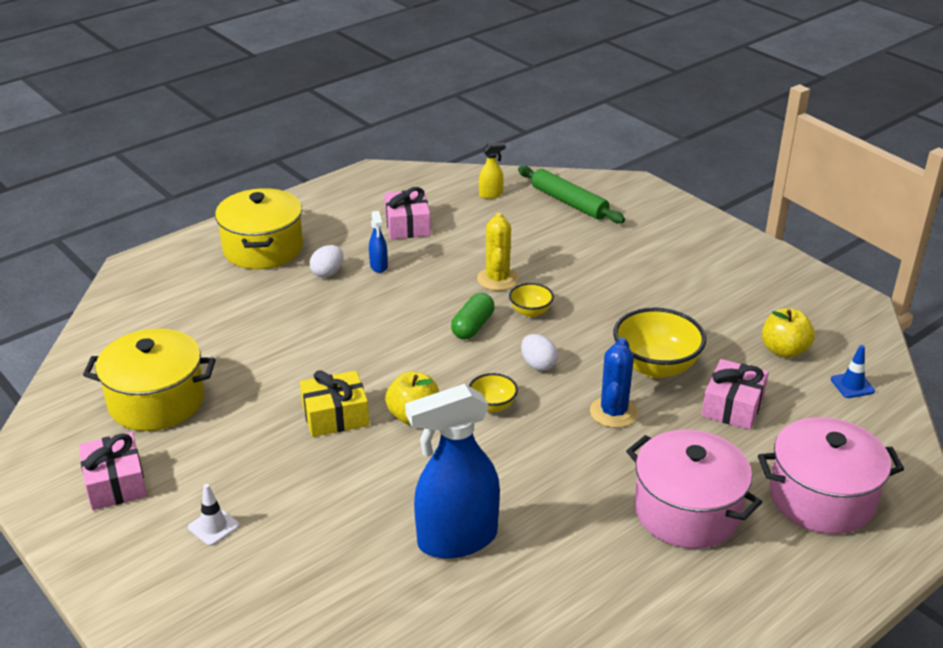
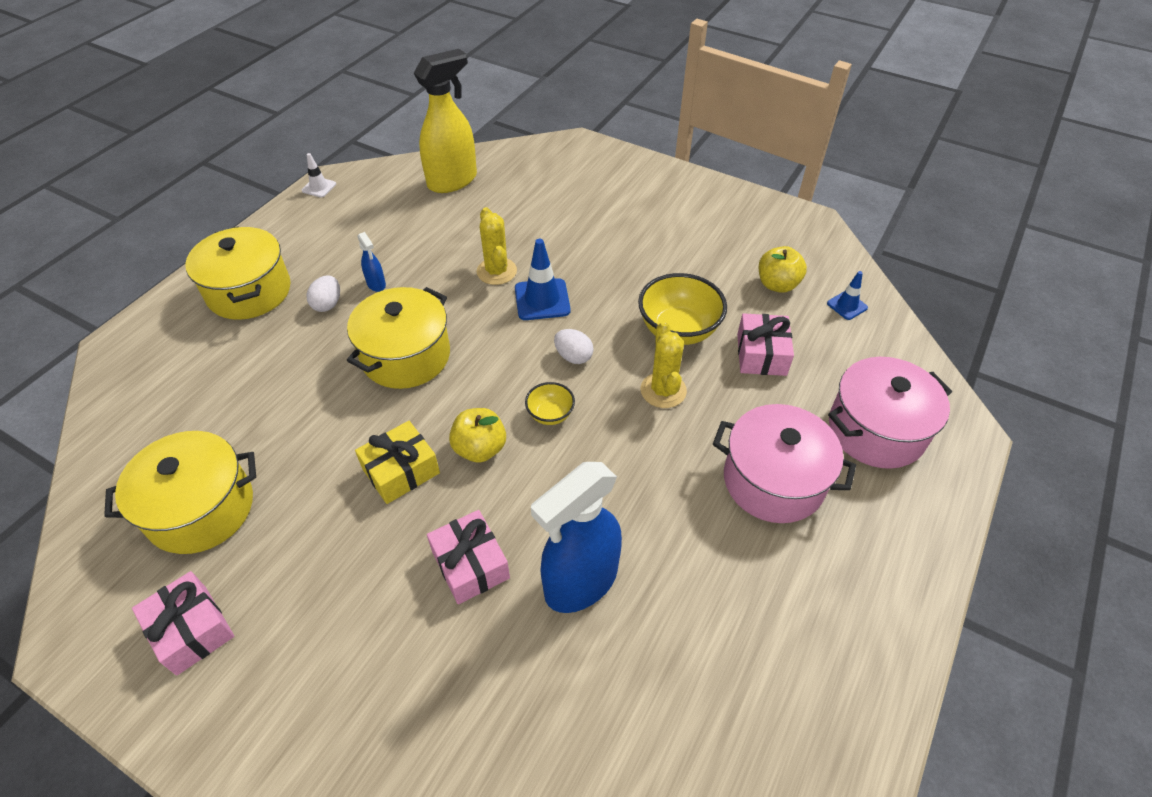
camera: 20 degrees left, 15 degrees up
white traffic cone [188,484,239,546] -> white traffic cone moved to [302,153,336,197]
pink gift [384,187,431,239] -> pink gift moved to [427,510,510,604]
green capsule [451,293,495,340] -> none
yellow spray bottle [479,143,505,199] -> yellow spray bottle [414,49,477,193], size x2.32
yellow bowl [509,283,554,317] -> blue traffic cone [515,239,571,320]
green rolling pin [518,166,625,223] -> none
blue cactus [590,338,638,428] -> yellow cactus [640,322,687,408]
none -> yellow pot [347,287,450,389]

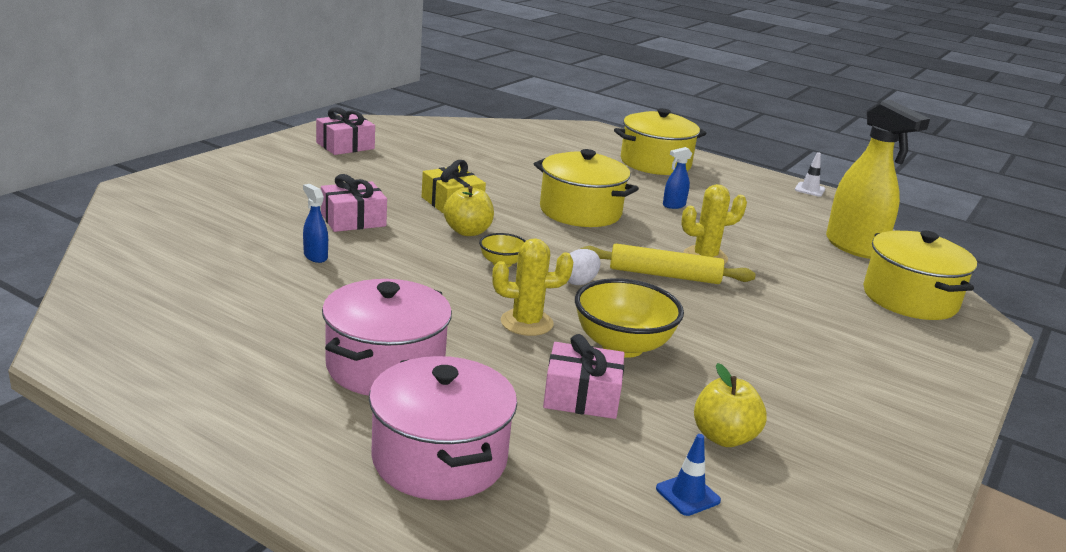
camera: 90 degrees right, 25 degrees down
yellow pot [104,431,256,554] -> yellow pot moved to [863,231,977,320]
white egg [306,275,340,312] -> none
blue traffic cone [515,239,571,320] -> yellow rolling pin [580,244,756,284]
blue spray bottle [531,462,622,613] -> blue spray bottle [303,184,328,263], size x0.43

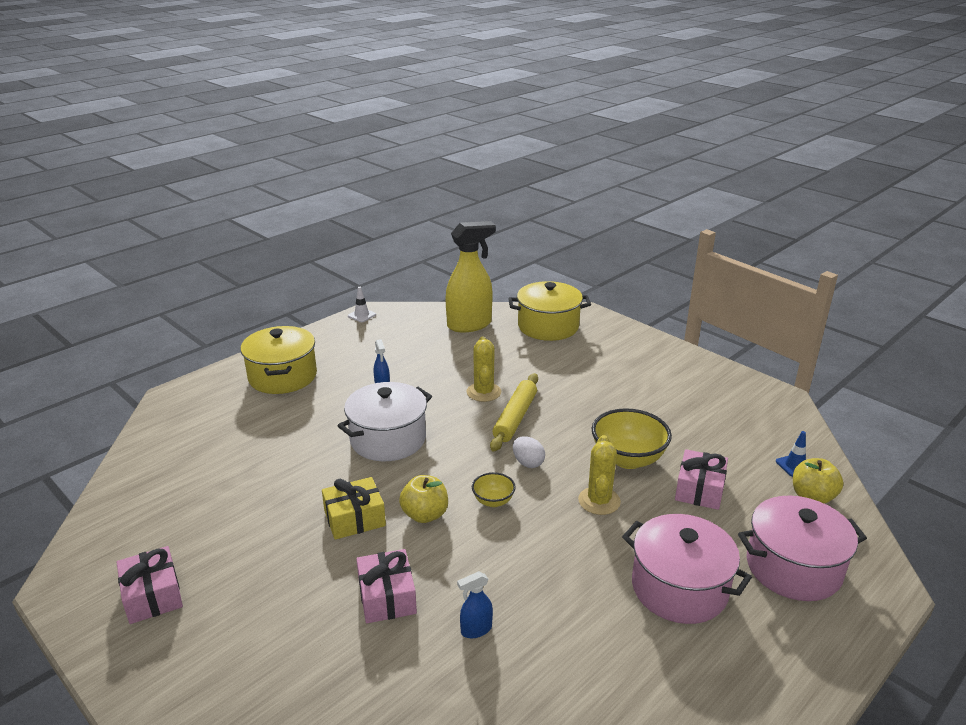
camera: 75 degrees left, 5 degrees up
yellow pot [534,149,639,227] -> white pot [337,382,432,461]
yellow apple [694,363,767,447] -> yellow apple moved to [793,458,844,504]

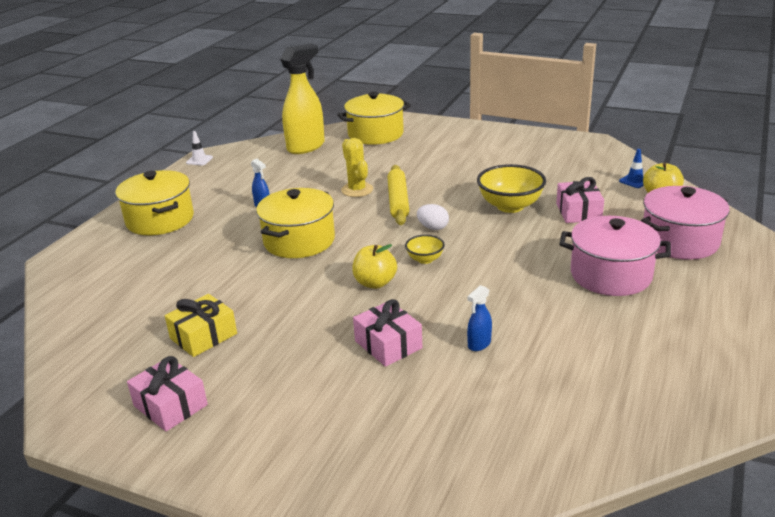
camera: 20 degrees left, 0 degrees up
yellow gift [322,477,386,540] -> yellow gift moved to [165,294,237,357]
white pot [337,382,432,461] -> yellow pot [256,188,335,258]
yellow cactus [578,435,621,515] -> none

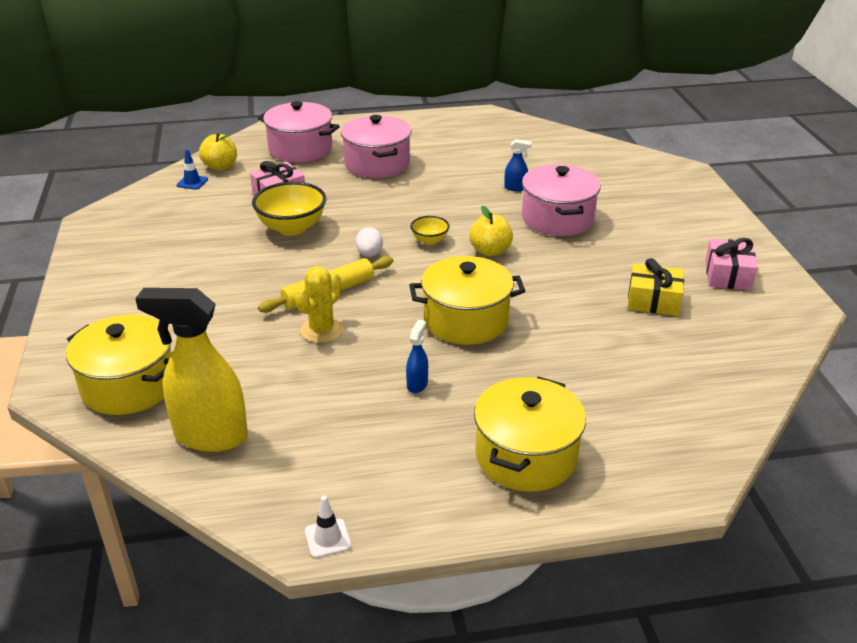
camera: 125 degrees left, 5 degrees up
pink gift [353,299,422,367] -> pink pot [522,164,601,236]

